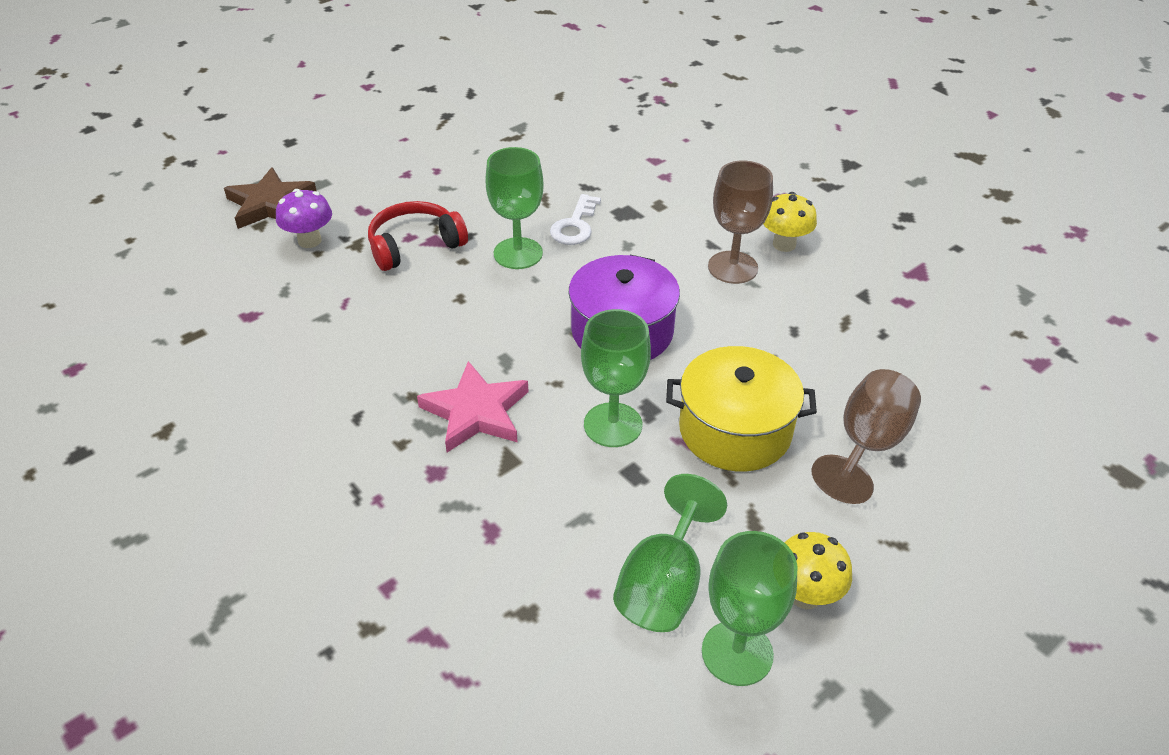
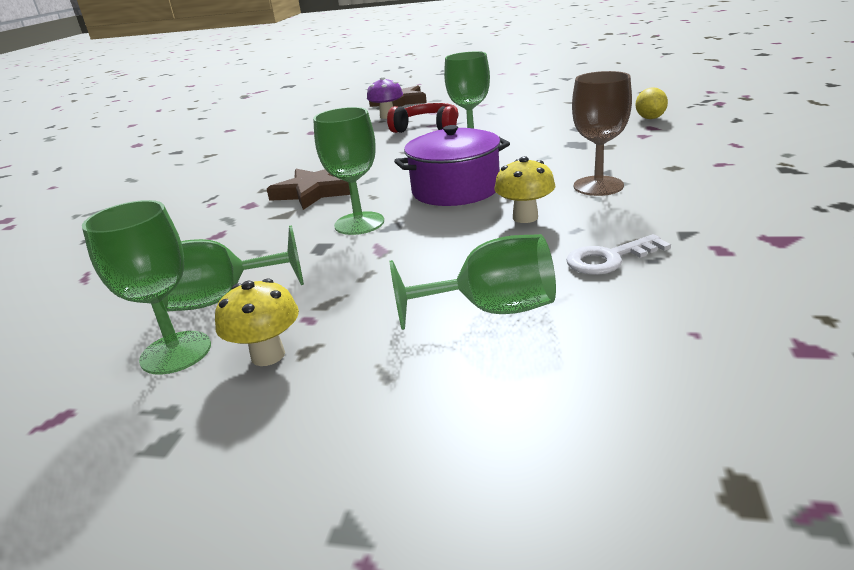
camera: 55 degrees right, 15 degrees down
pink star [417,361,528,452] -> brown star [267,169,350,210]
white key [550,194,601,245] -> white key moved to [566,234,671,275]
yellow pot [666,346,817,471] -> none
yellow mushroom [763,192,817,252] -> yellow mushroom moved to [494,156,556,223]
brown goblet [811,369,921,504] -> green goblet [389,234,556,330]
none -> yellow lemon [636,87,668,119]

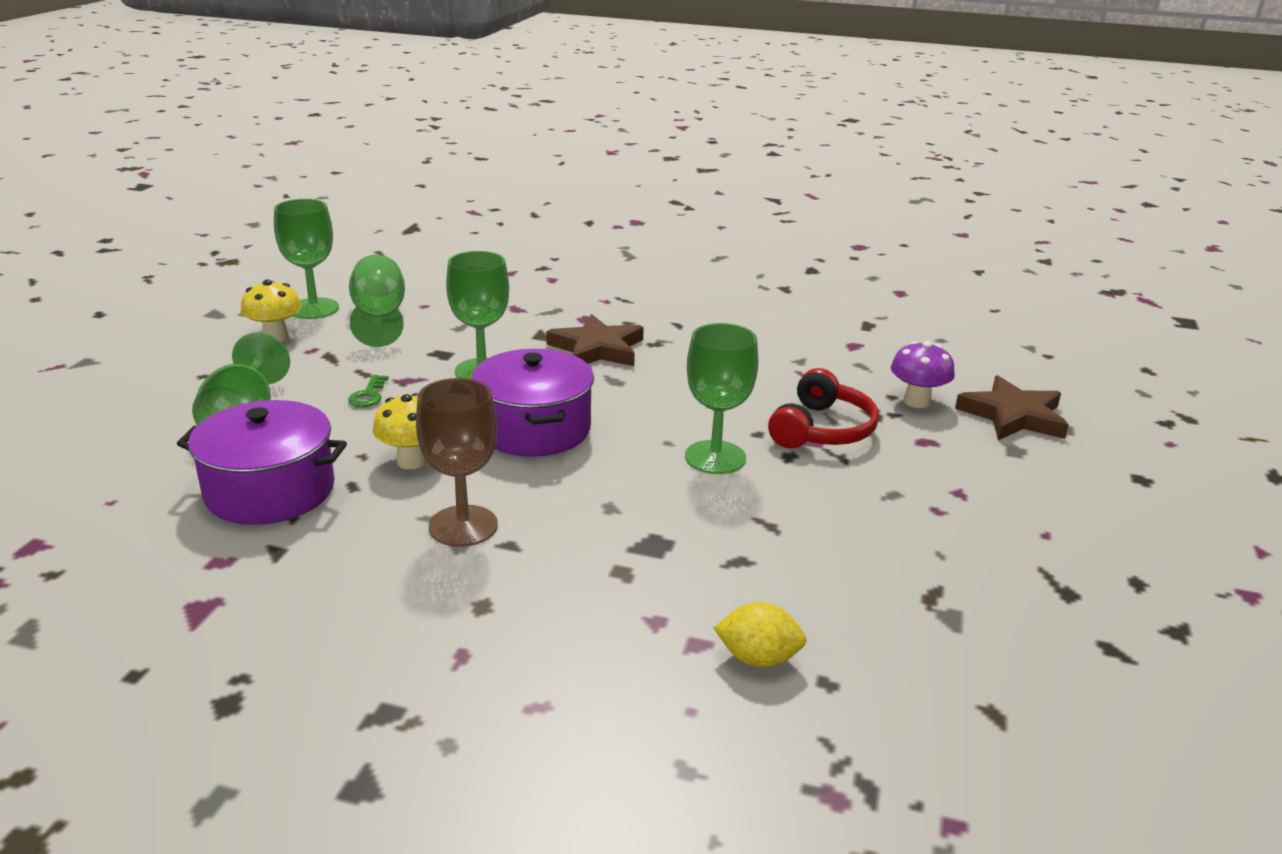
camera: 90 degrees right, 0 degrees up
white key [566,234,671,275] -> purple pot [177,400,347,525]
none -> green key [348,375,389,407]

